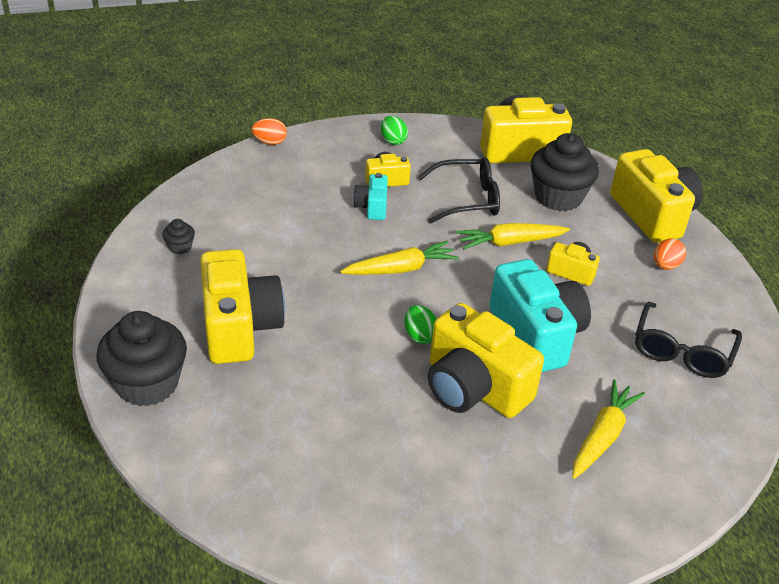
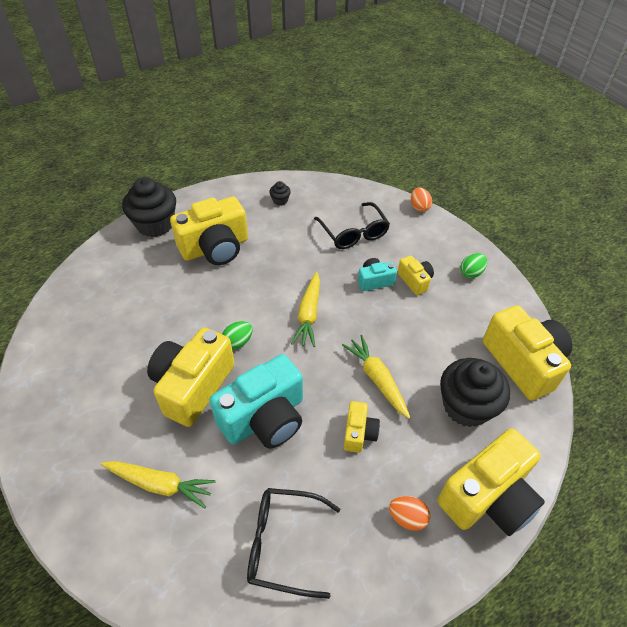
camera: 75 degrees right, 10 degrees up
yellow carrot [340,241,459,275] -> yellow carrot turned 45 degrees clockwise [291,272,320,347]
black glasses [418,157,500,223] -> black glasses moved to [314,202,390,249]

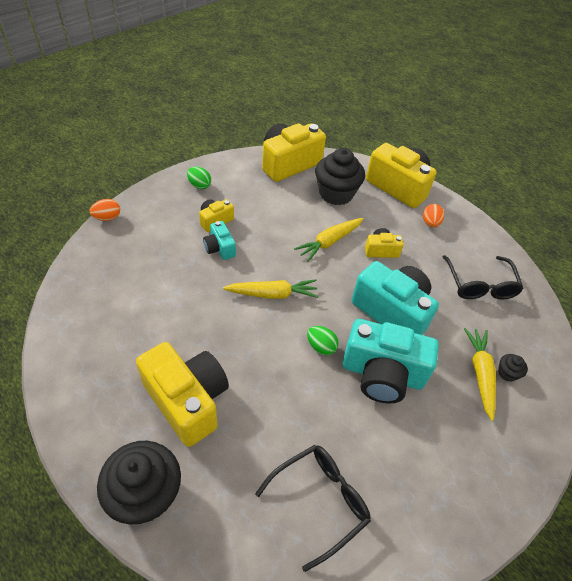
camera: 105 degrees left, 0 degrees up
yellow camera [147,327,235,427] -> turquoise camera [343,319,439,403]
black cupcake [269,181,291,205] -> black cupcake moved to [498,354,528,382]
black glasses [314,202,390,249] -> black glasses moved to [255,445,371,572]

